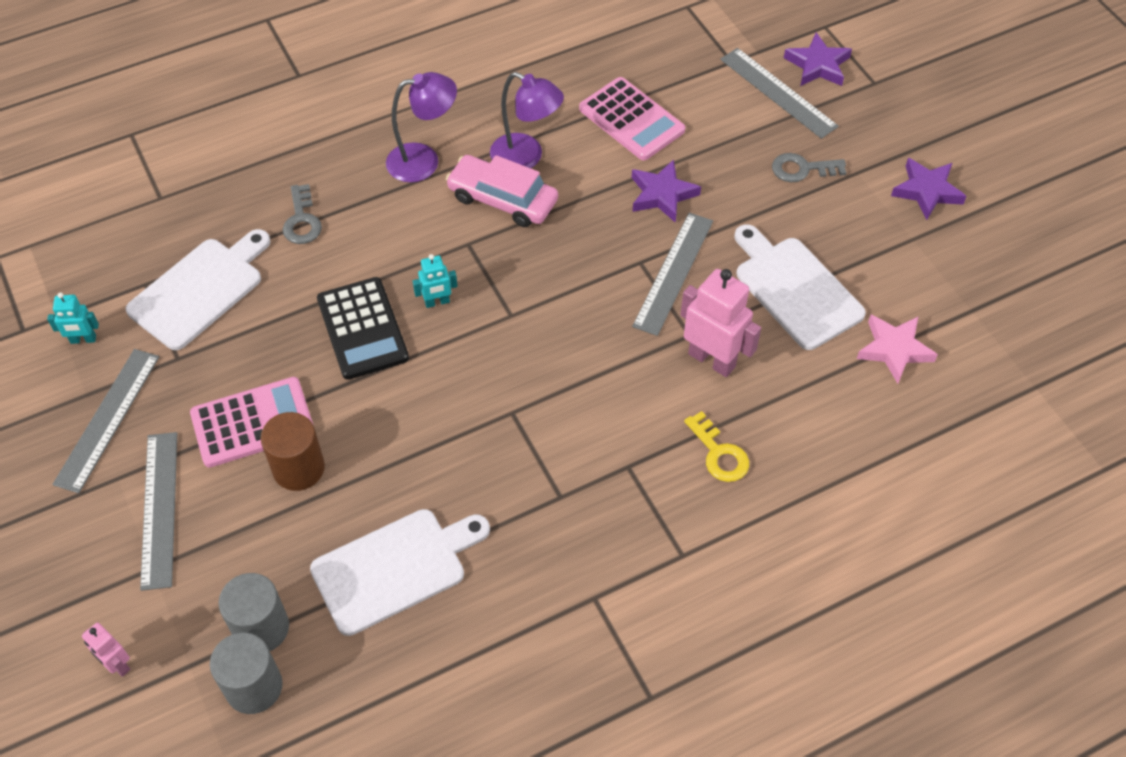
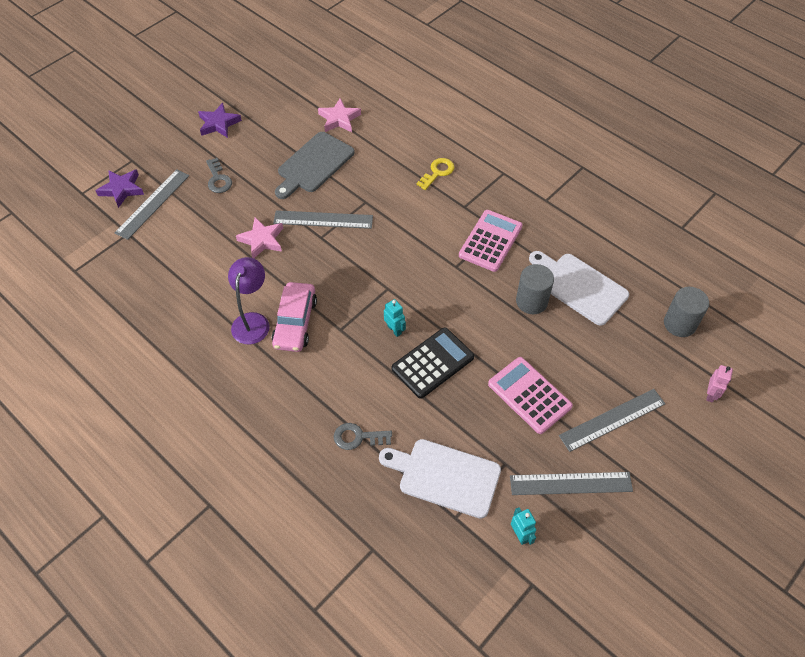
camera: 110 degrees left, 0 degrees up
grey cylinder [218,573,289,651] -> grey cylinder moved to [516,264,554,314]
brown cylinder [260,412,325,491] -> none
grey key [283,184,322,244] -> grey key turned 150 degrees counterclockwise [334,423,392,450]
purple lamp [386,72,457,183] -> none
pink calculator [579,77,685,161] -> pink calculator moved to [459,210,523,272]
purple star [632,159,701,223] -> pink star [236,217,283,258]
pink robot [680,269,761,377] -> none
white cutting board [734,224,866,350] -> grey cutting board [275,132,355,199]

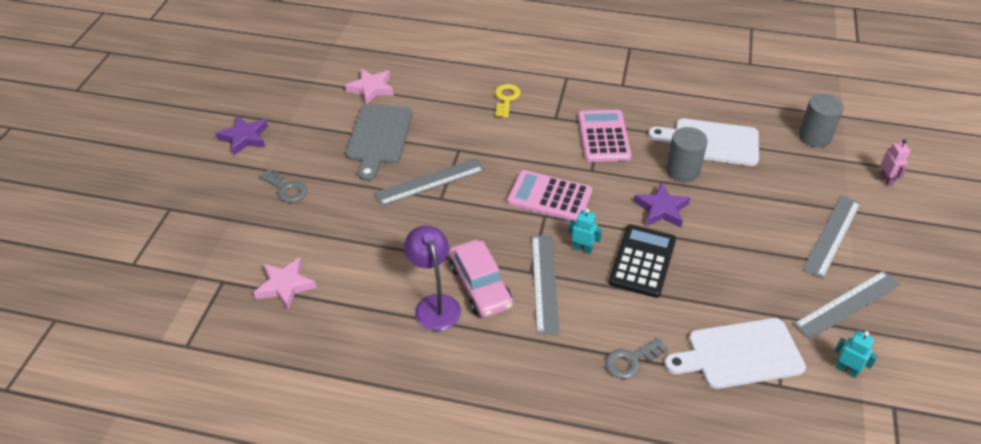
camera: 30 degrees left, 10 degrees down
purple star [95,169,144,208] -> purple star moved to [634,183,691,227]
grey ruler [115,169,189,240] -> grey ruler moved to [532,236,560,335]
pink star [236,217,283,258] -> pink star moved to [253,257,317,310]
pink calculator [488,357,573,434] -> pink calculator moved to [507,170,592,222]

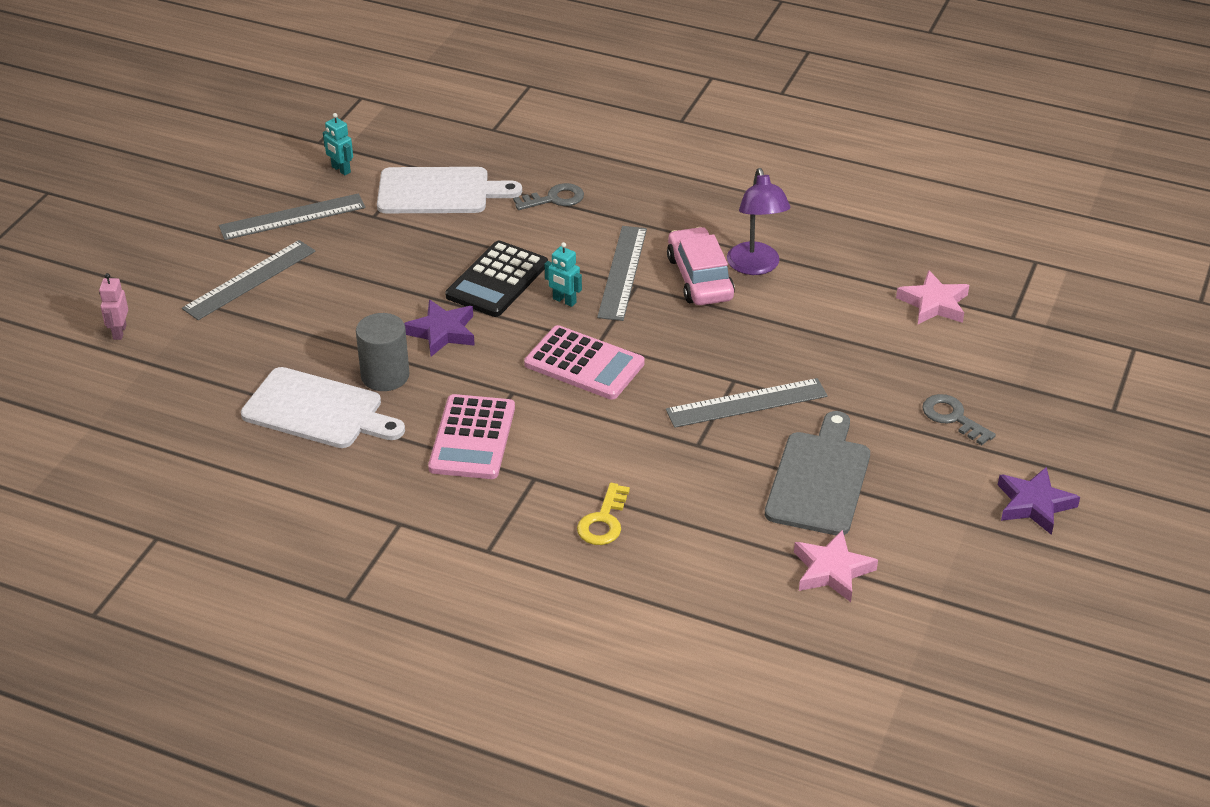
camera: 170 degrees left, 5 degrees down
grey cylinder [798,94,844,147] -> none

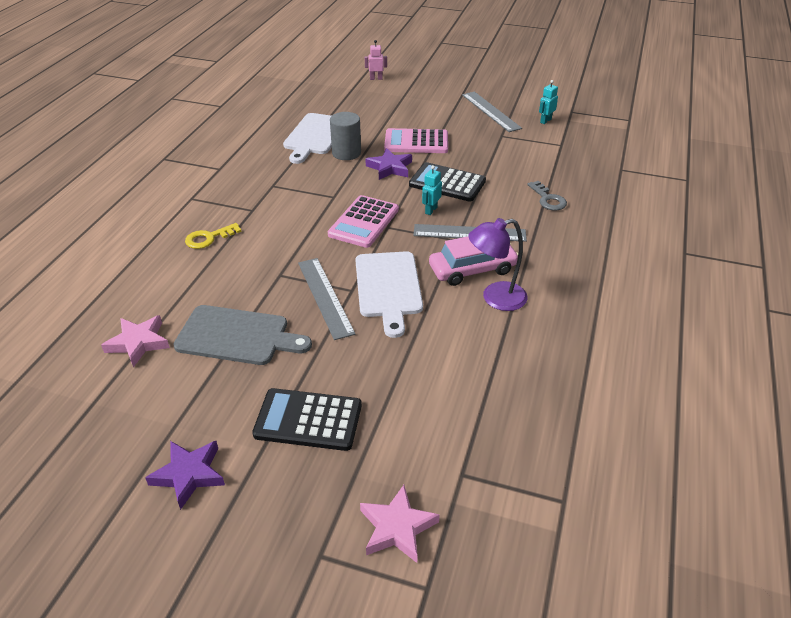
camera: 85 degrees right, 0 degrees up
grey ruler [182,240,316,320] -> none
white cutting board [377,167,522,213] -> white cutting board moved to [355,251,423,338]
pink calculator [428,394,515,479] -> pink calculator moved to [384,128,448,153]
yellow key [577,483,630,545] -> yellow key turned 45 degrees counterclockwise [185,223,242,249]
pink star [896,270,969,324] -> pink star moved to [360,485,440,563]
grey key [922,394,996,445] -> black calculator [252,388,362,451]

